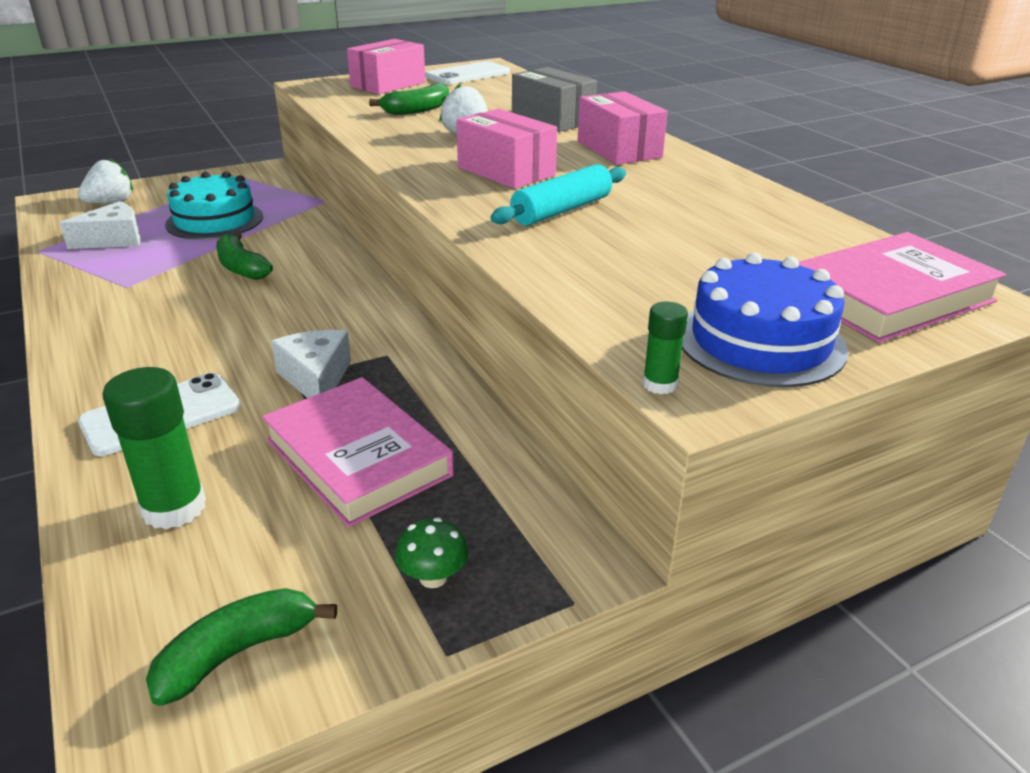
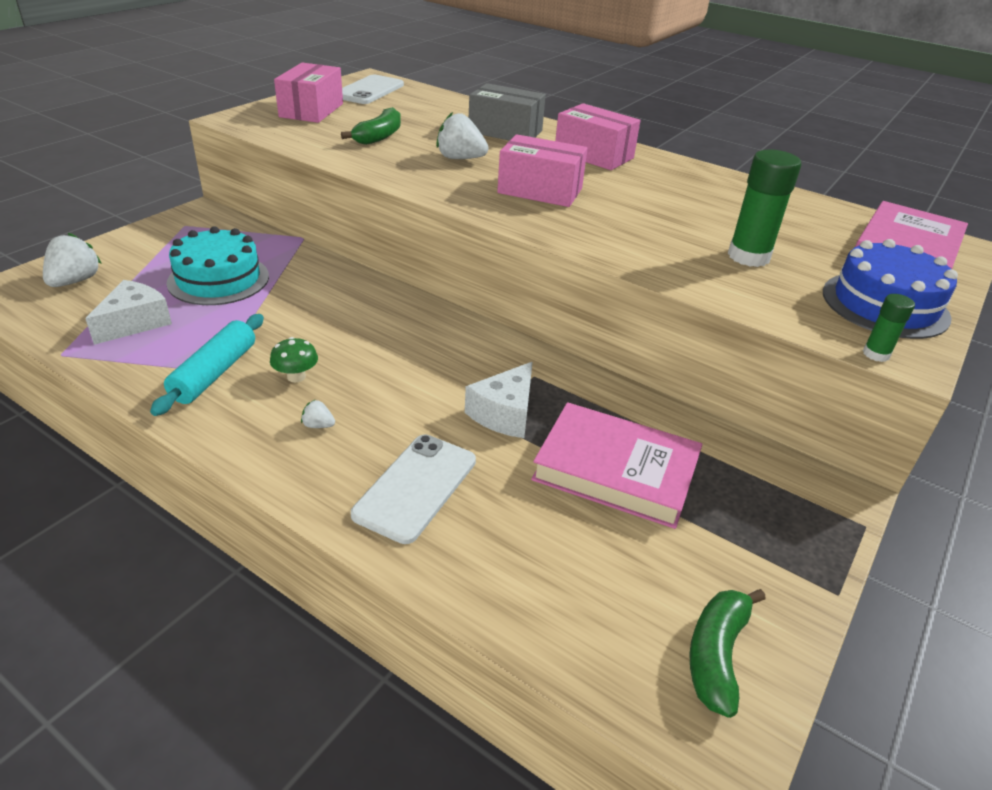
camera: 30 degrees left, 5 degrees up
green glue stick [102,367,206,529] -> green glue stick moved to [728,150,801,267]
green banana [216,232,273,280] -> none
white cheese [271,330,351,398] -> white cheese turned 105 degrees counterclockwise [465,362,533,438]
green mushroom [395,518,469,588] -> green mushroom moved to [270,337,318,382]
turquoise rolling pin [491,164,626,226] -> turquoise rolling pin moved to [150,314,264,416]
none -> white strawberry [301,400,335,428]

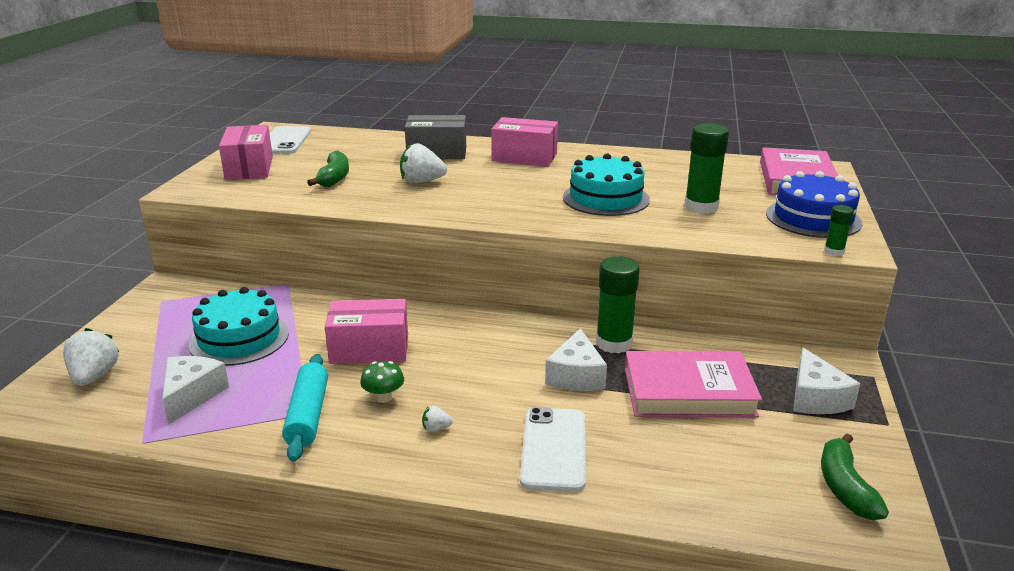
camera: 20 degrees left, 10 degrees down
pink box [497,134,588,207] -> pink box moved to [325,299,408,364]
none -> turquoise cake [563,153,650,216]
none -> green glue stick [596,256,640,354]
none -> white cheese [793,348,860,414]

